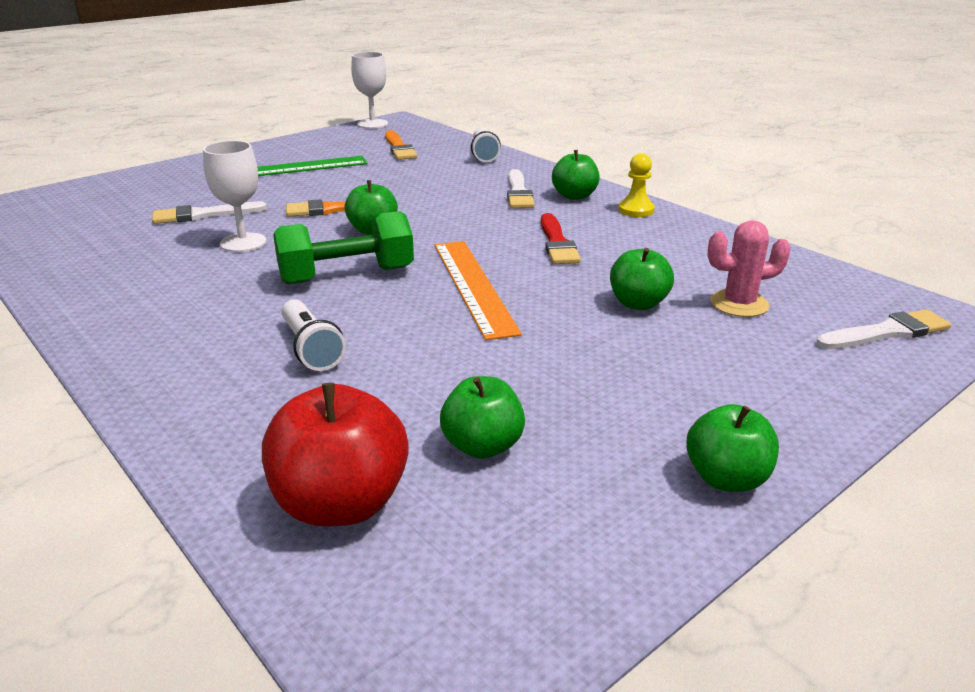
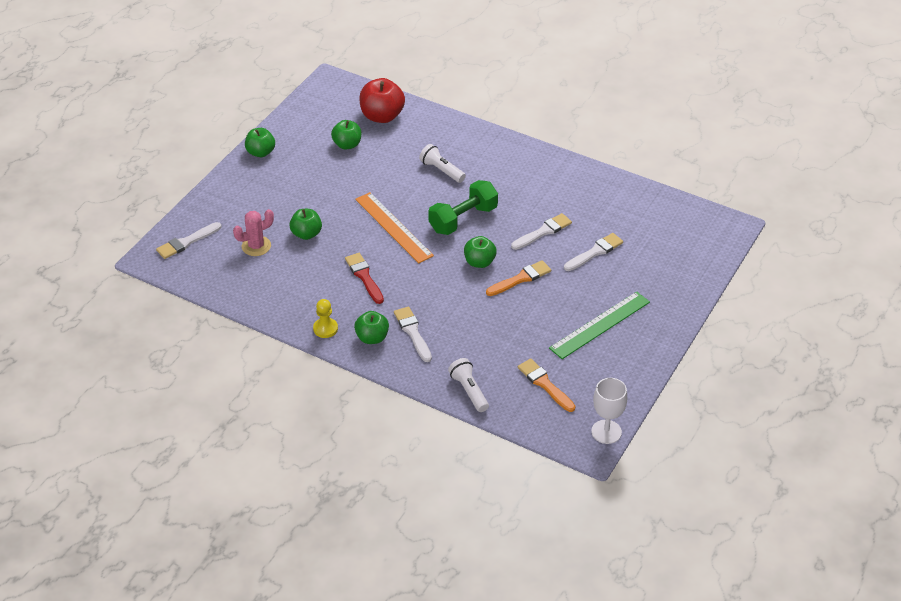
camera: 160 degrees right, 15 degrees up
white goblet [203,141,266,252] -> white brush [511,213,572,250]

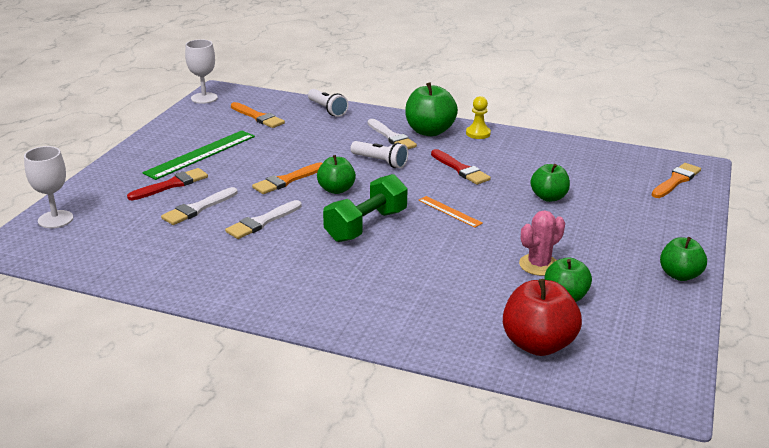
camera: 170 degrees right, 15 degrees down
white brush [156,222,222,259] -> orange brush [652,163,701,198]
pink cactus [233,209,274,256] -> pink cactus moved to [519,210,565,276]
green apple [354,311,389,344] -> green apple [405,82,458,136], size x1.54
orange ruler [355,192,434,263] -> orange ruler [418,196,483,228], size x0.53
white flashlight [419,144,466,183] -> white flashlight moved to [350,141,408,168]
none -> white goblet [24,146,73,228]
none -> red brush [127,168,208,200]

